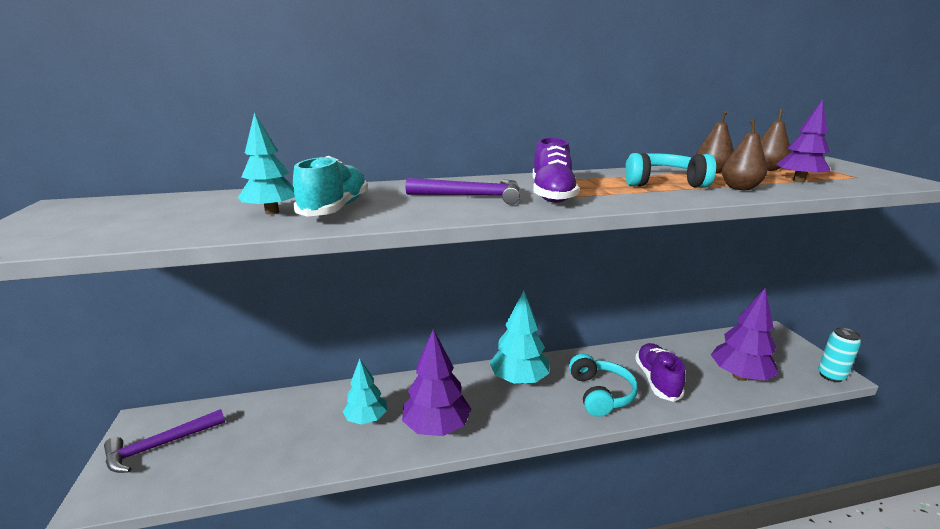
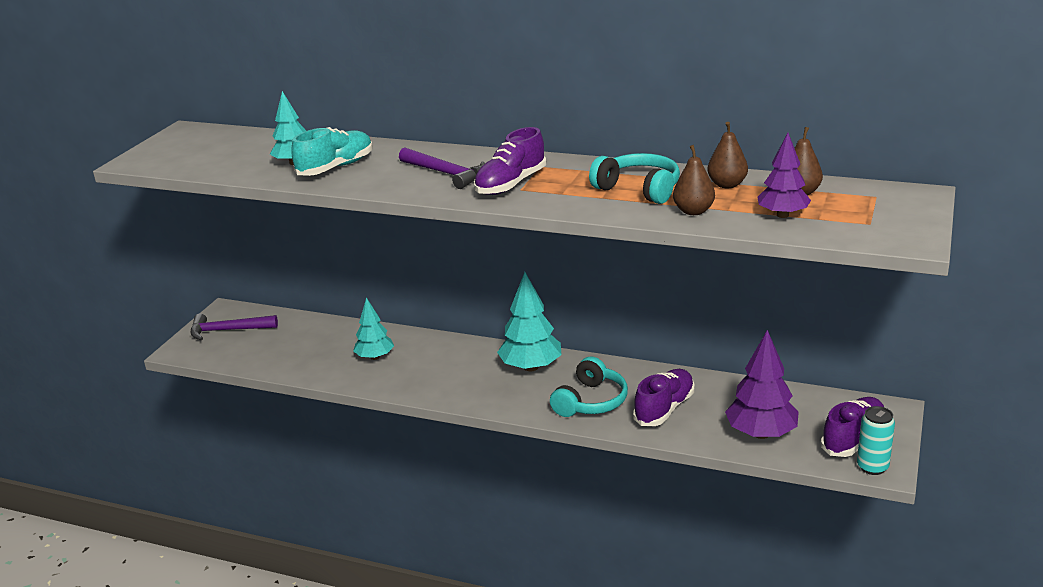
camera: 35 degrees right, 5 degrees up
purple tree [402,329,471,436] -> none
none -> purple shoe [821,397,884,457]

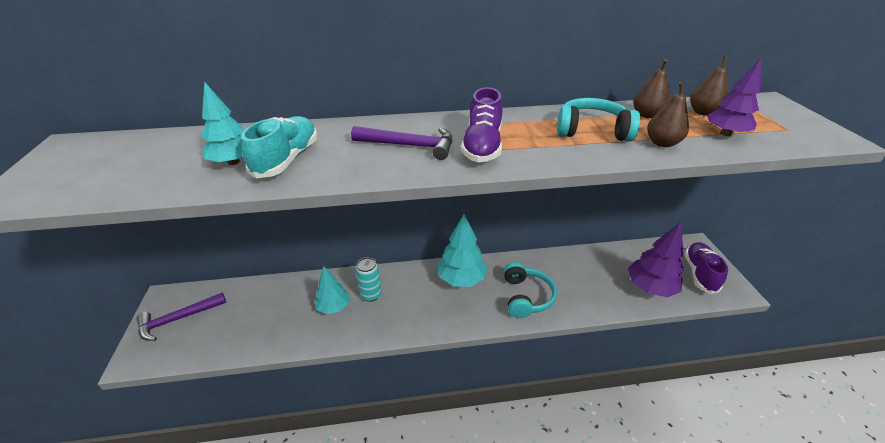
camera: 30 degrees left, 10 degrees up
purple shoe [633,369,694,426] -> none
turquoise can [857,406,895,475] -> turquoise can moved to [356,257,382,302]

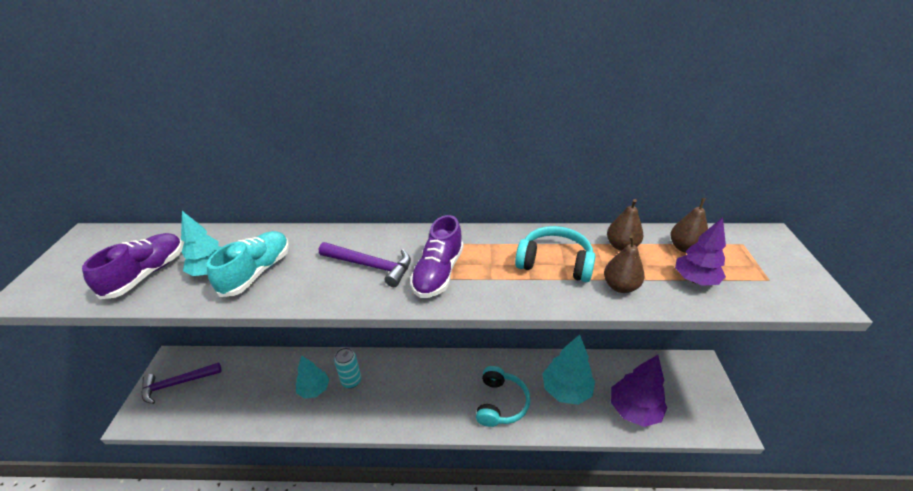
camera: 10 degrees right, 0 degrees up
turquoise tree [437,214,487,287] -> turquoise tree moved to [542,335,595,405]
purple shoe [684,242,728,294] -> purple shoe moved to [82,233,183,299]

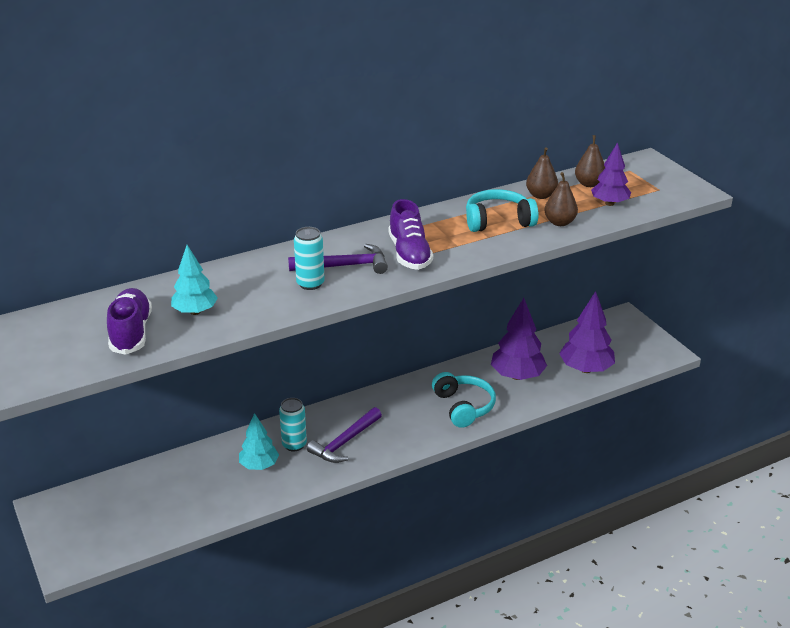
camera: 30 degrees left, 5 degrees down
purple hammer [142,362,221,404] -> purple hammer moved to [307,407,382,463]
turquoise shoe [207,231,289,297] -> none
turquoise tree [542,335,595,405] -> purple tree [491,298,547,380]
none -> turquoise can [294,227,325,290]

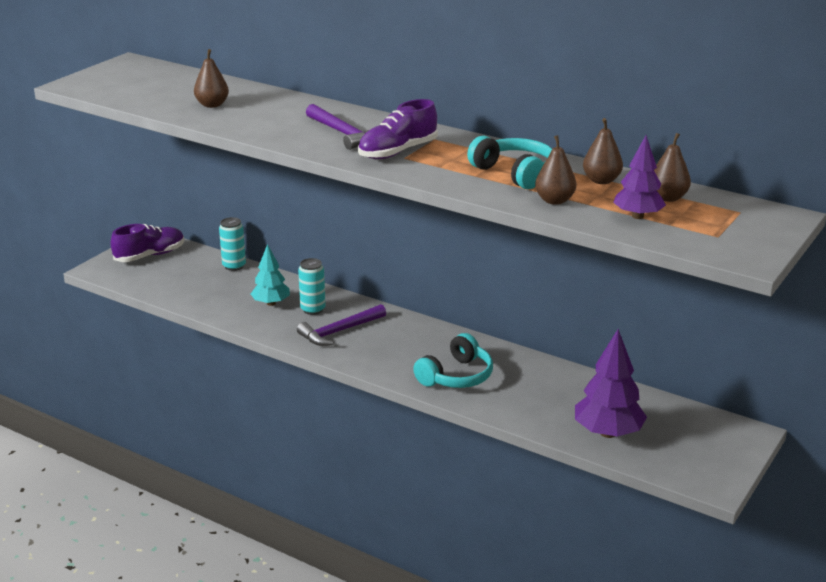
camera: 60 degrees right, 5 degrees down
purple shoe [107,288,152,355] -> purple shoe moved to [111,224,184,262]
turquoise tree [171,245,218,315] -> brown pear [194,49,229,108]
turquoise can [294,227,325,290] -> turquoise can moved to [219,217,246,271]
purple hammer [307,407,382,463] -> purple hammer turned 45 degrees counterclockwise [297,304,386,346]
purple tree [491,298,547,380] -> none

